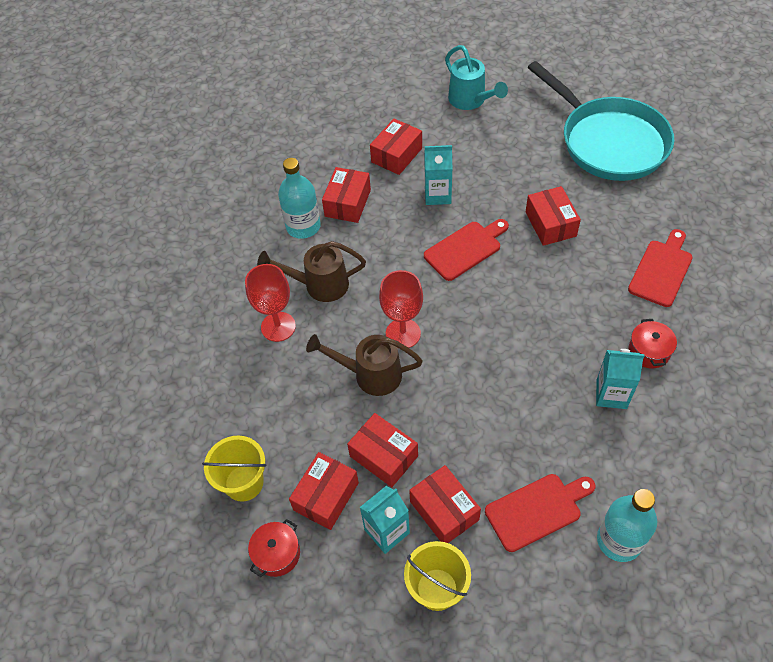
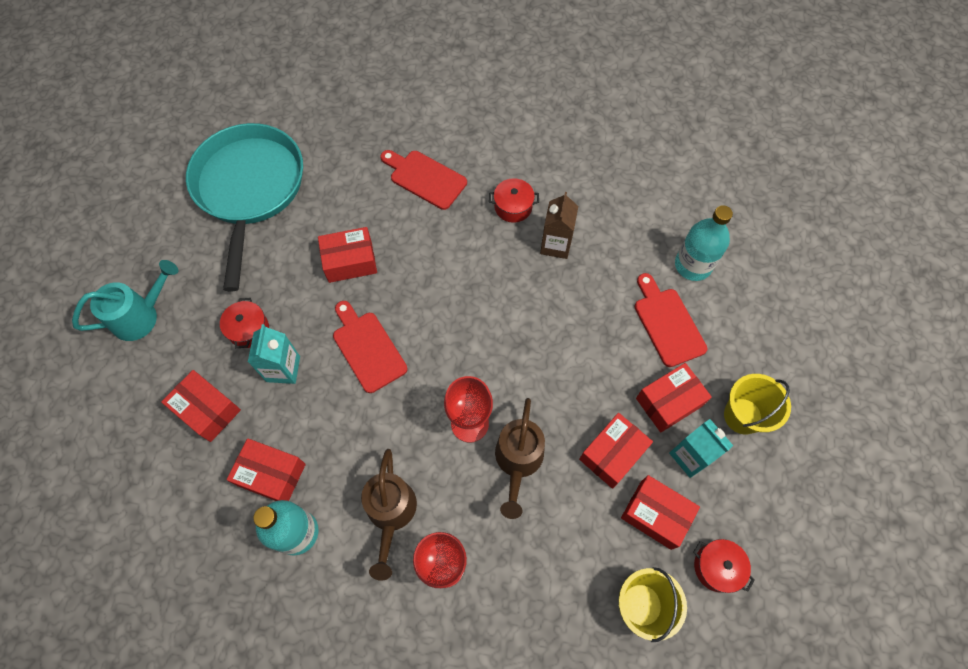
camera: 90 degrees left, 10 degrees up
turquoise pan [528,61,674,181] -> turquoise pan turned 60 degrees counterclockwise [186,123,303,292]
turquoise carton [596,349,644,409] -> brown carton [540,192,578,259]
none -> red pot [220,298,269,348]

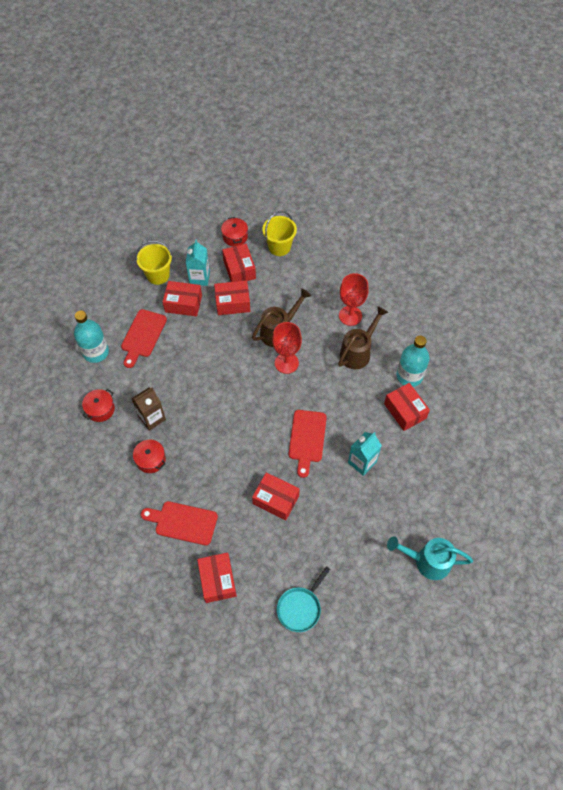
camera: 140 degrees left, 5 degrees down
red box [161,370,241,442] -> red box moved to [197,552,237,603]
turquoise pan [186,123,303,292] -> turquoise pan [277,566,330,632], size x0.44
red pot [220,298,269,348] -> red pot moved to [82,389,115,422]
red cutting board [381,150,467,210] -> red cutting board turned 120 degrees clockwise [141,501,218,545]

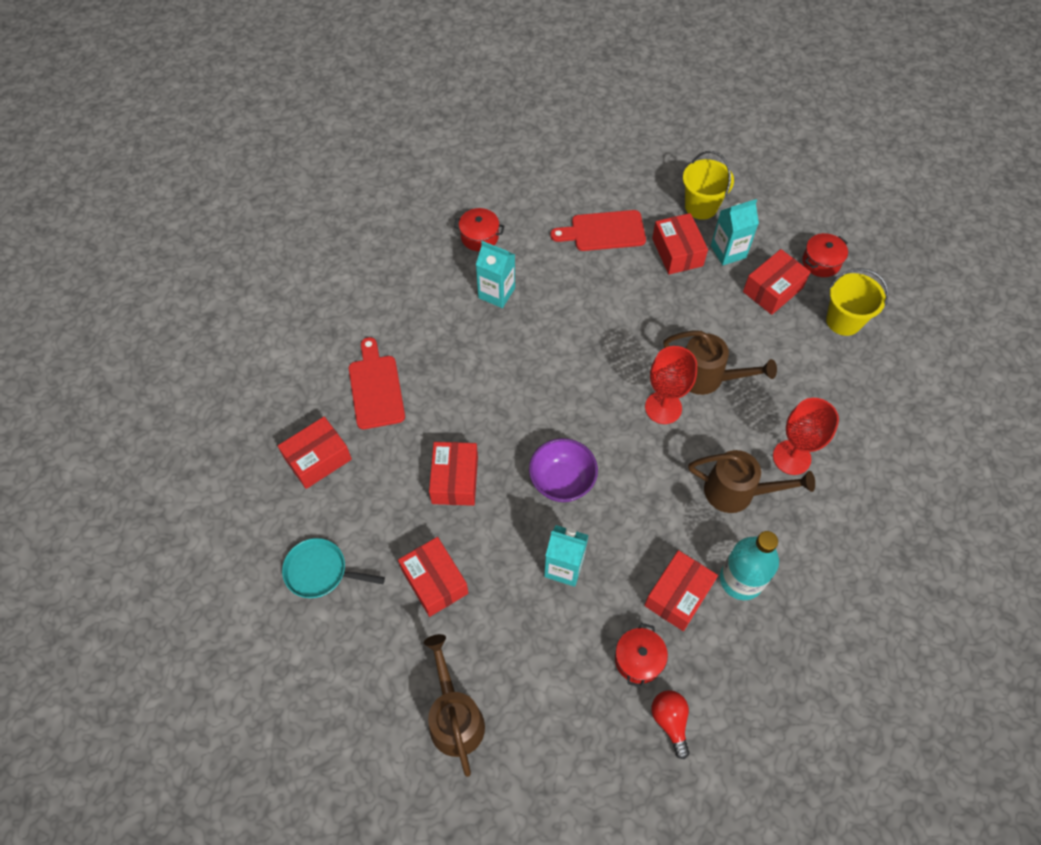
camera: 65 degrees right, 0 degrees up
turquoise bottle [74,311,109,363] -> none
brown carton [132,387,166,431] -> turquoise carton [476,241,515,308]
red pot [133,440,166,473] -> red pot moved to [615,623,668,688]
red box [214,280,250,315] -> red box moved to [398,537,468,617]
red cutting board [289,410,327,478] -> purple bowl [529,438,598,502]
turquoise watering can [387,536,473,580] -> brown watering can [424,634,485,777]
none -> red light bulb [651,690,689,759]

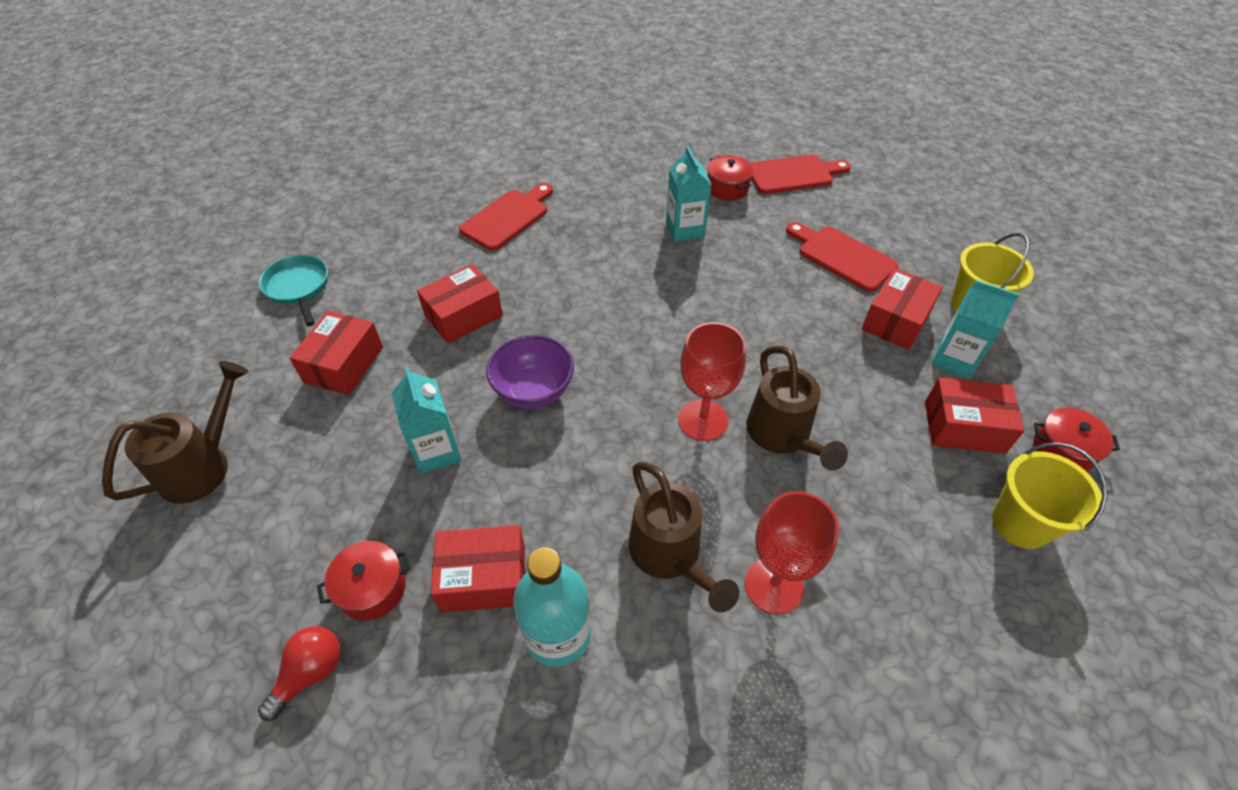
camera: 50 degrees right, 10 degrees down
red box [278,417,352,489] -> none
none -> red cutting board [750,154,851,194]

